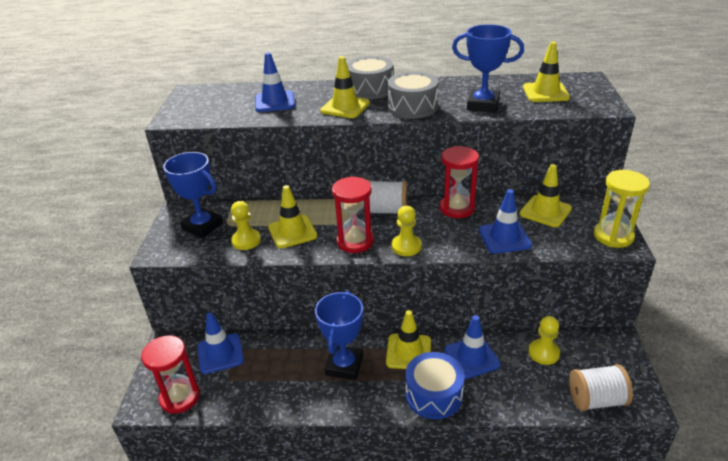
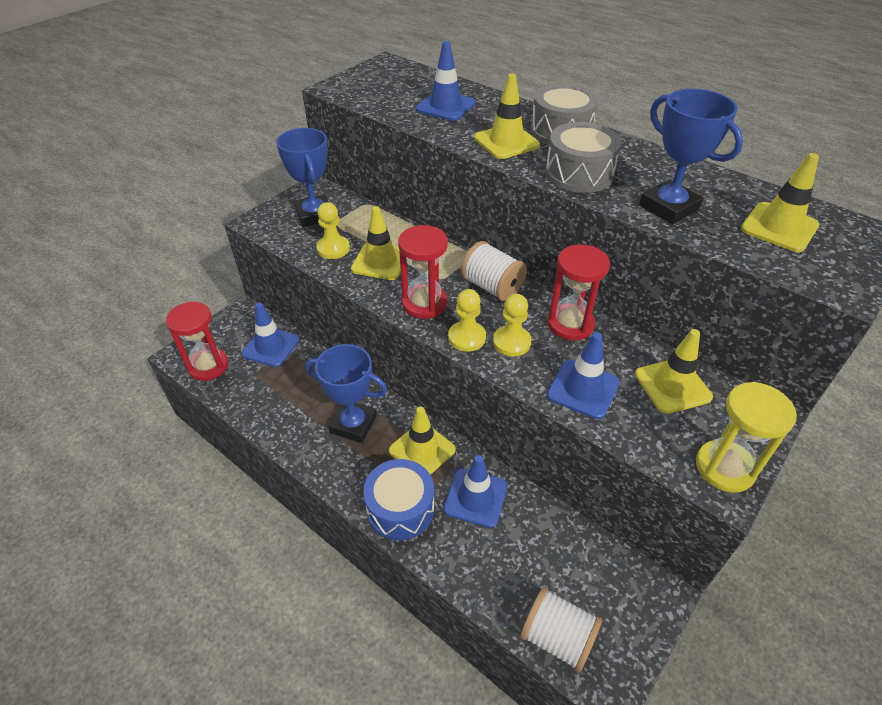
camera: 35 degrees right, 10 degrees up
blue trophy [315,291,363,380] -> blue trophy turned 60 degrees clockwise [306,344,387,443]
yellow pawn [528,316,560,365] -> yellow pawn moved to [493,294,532,356]

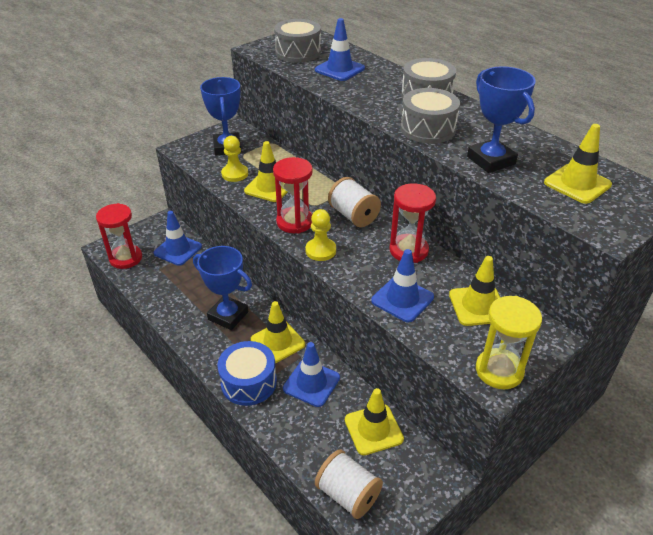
camera: 10 degrees right, 5 degrees down
yellow traffic cone [474,73,540,159] -> yellow traffic cone moved to [345,388,404,455]
yellow pawn [493,294,532,356] -> none
none -> grey drum [274,19,321,62]

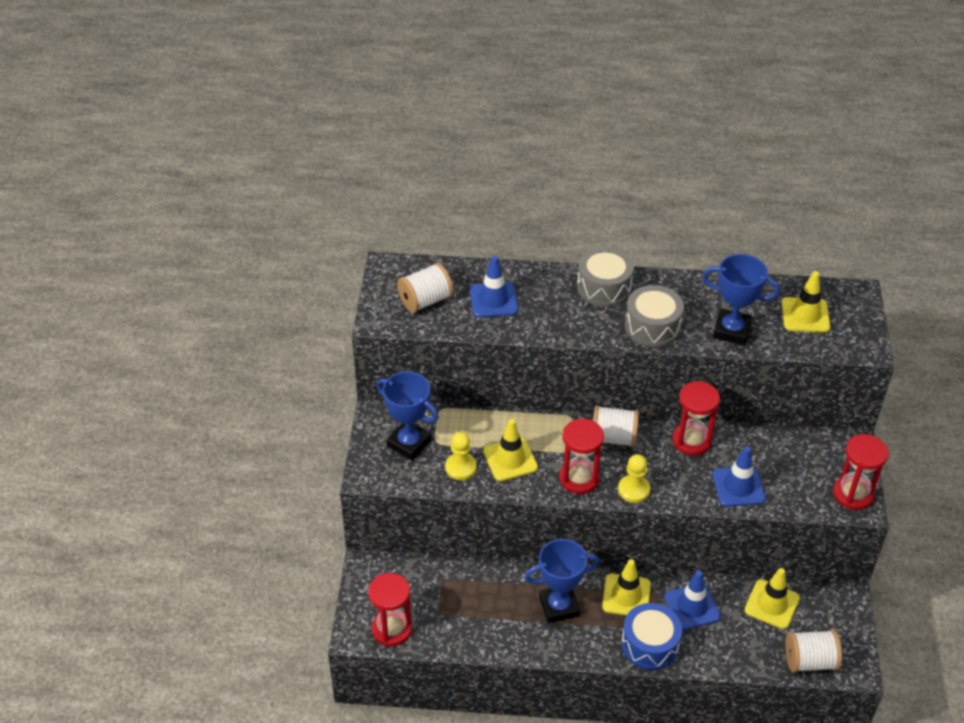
camera: 45 degrees left, 5 degrees up
blue traffic cone [154,211,202,266] -> none
grey drum [274,19,321,62] -> white spool [397,263,453,313]
yellow traffic cone [449,256,500,326] -> none
yellow hourglass [476,296,542,389] -> red hourglass [833,434,889,510]

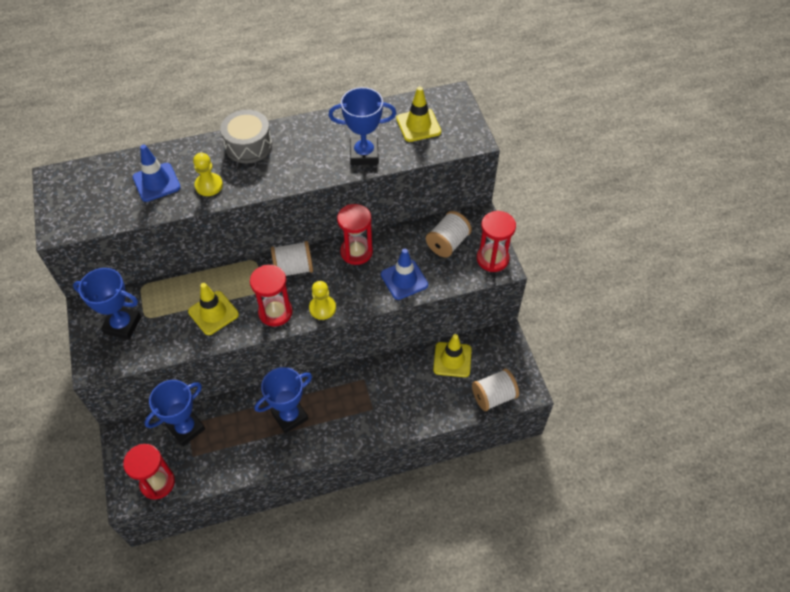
camera: 20 degrees left, 10 degrees up
white spool [397,263,453,313] -> white spool moved to [426,211,472,258]
yellow pawn [445,432,477,480] -> yellow pawn moved to [193,153,223,196]
yellow traffic cone [602,559,651,615] -> none
blue drum [621,603,682,670] -> none
grey drum [625,285,684,347] -> none
blue traffic cone [664,571,721,630] -> none
none -> blue trophy [145,380,205,446]

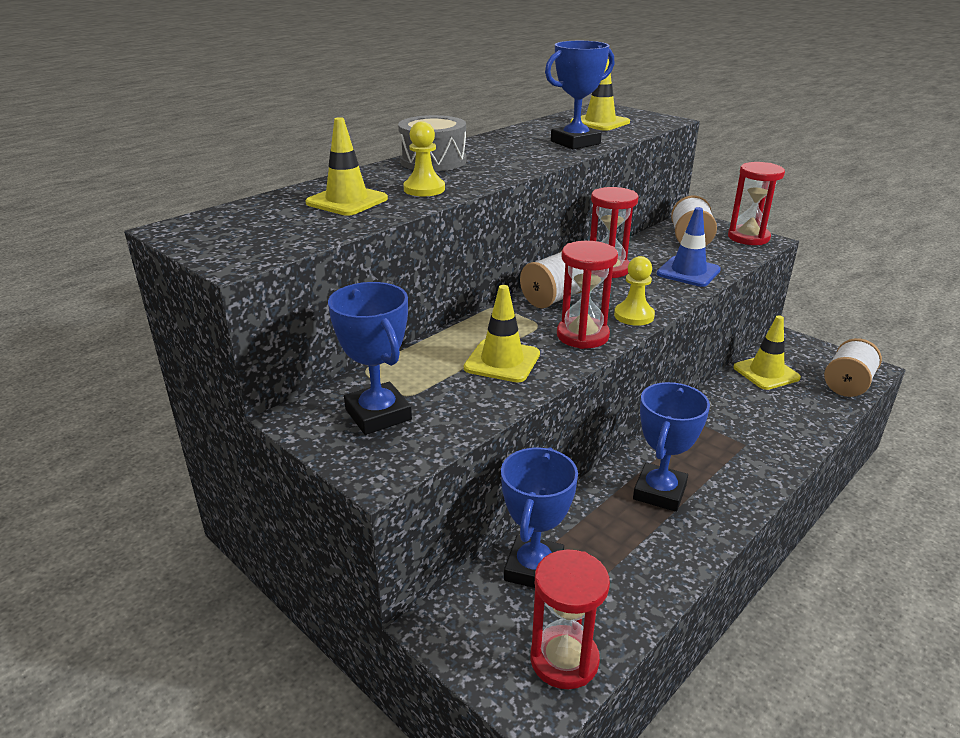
camera: 30 degrees left, 25 degrees down
blue trophy [73,268,141,340] -> blue trophy turned 75 degrees clockwise [328,282,412,435]
blue traffic cone [133,144,181,202] -> yellow traffic cone [305,117,388,216]

